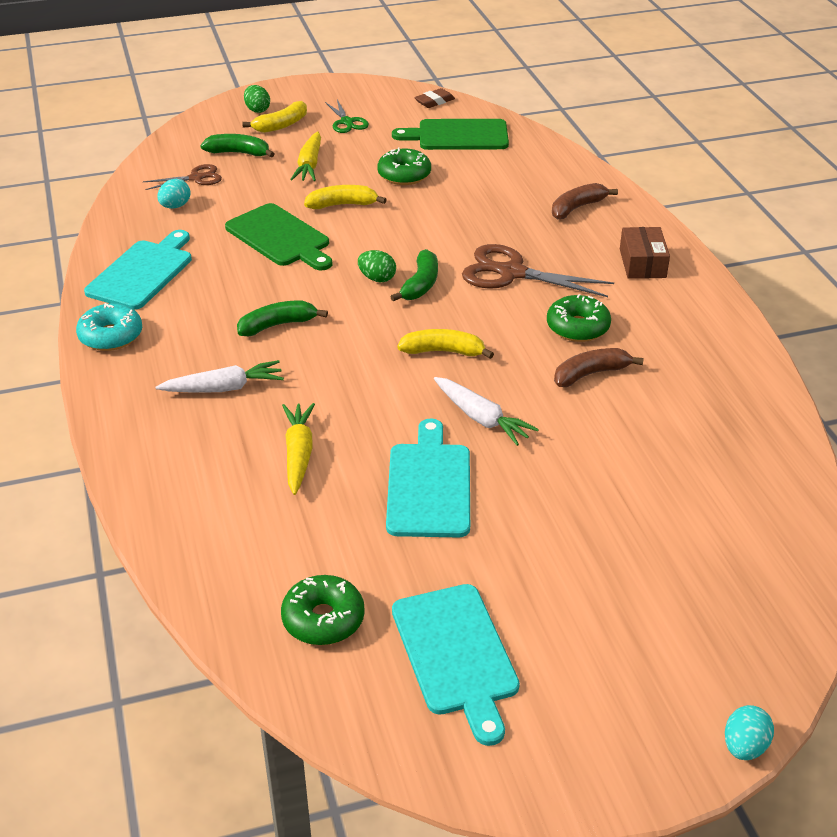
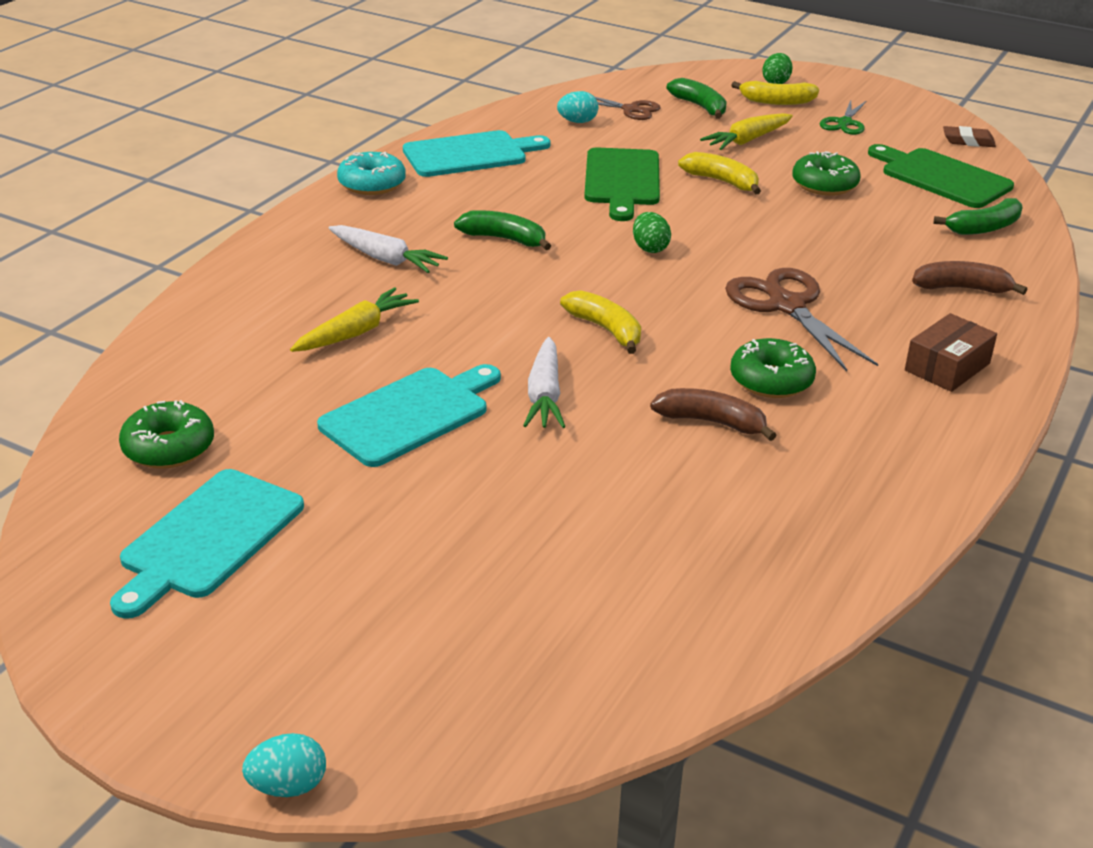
camera: 45 degrees right, 5 degrees down
green banana [390,249,438,301] -> green banana moved to [933,198,1023,235]

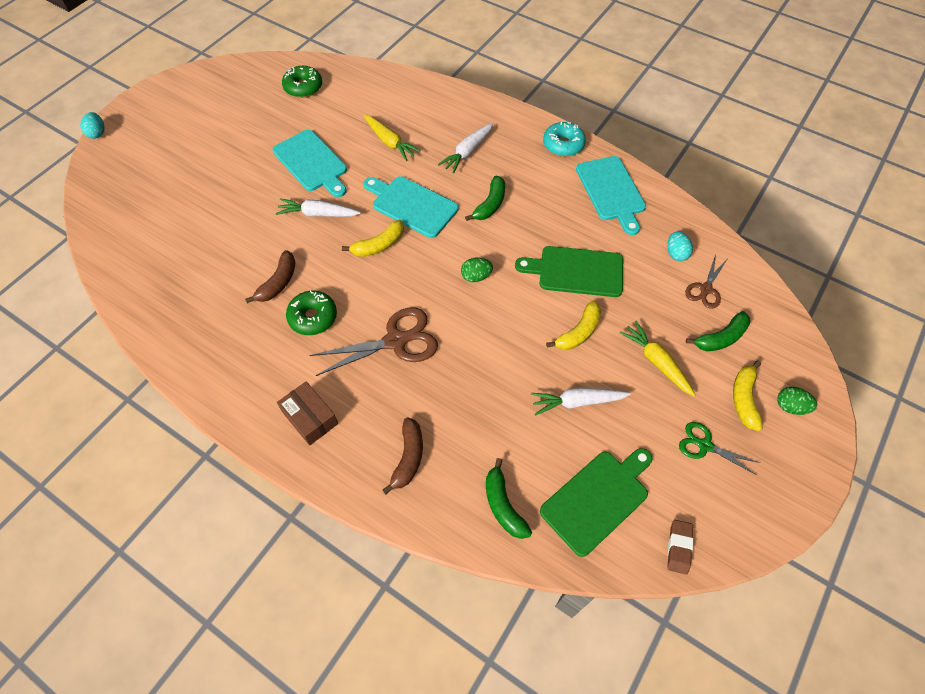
camera: 95 degrees right, 25 degrees up
turquoise cutting board [110,469,304,619] -> turquoise cutting board moved to [364,176,458,238]
green donut [792,151,861,196] -> white carrot [531,387,631,415]

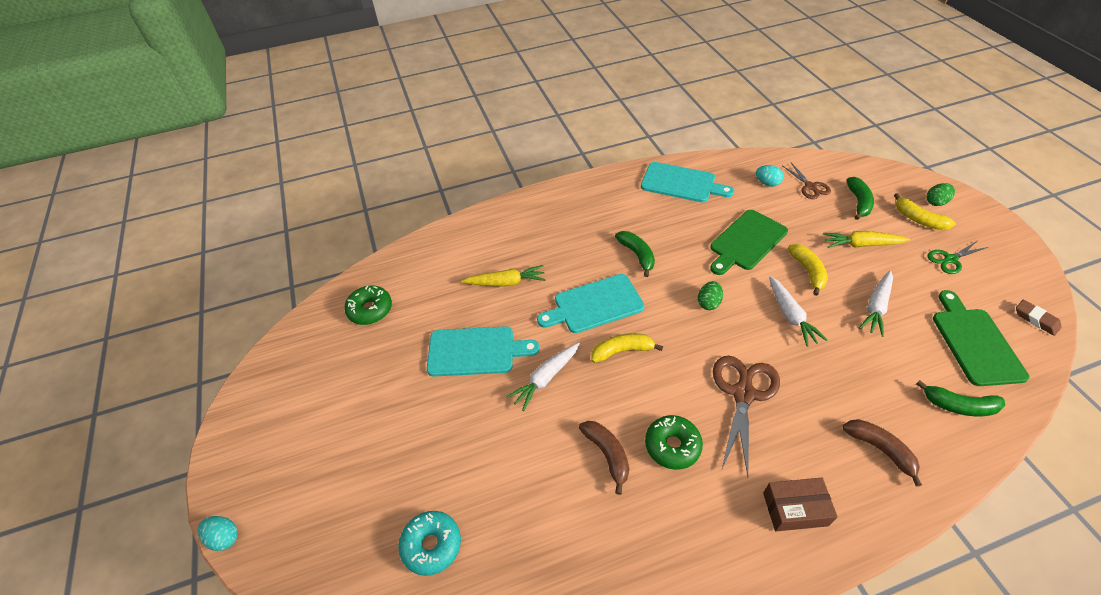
camera: 50 degrees left, 10 degrees down
yellow banana [342,220,404,257] -> yellow banana turned 105 degrees counterclockwise [591,333,663,363]
white carrot [438,123,493,173] -> white carrot moved to [769,276,827,347]
turquoise donut [543,122,586,157] -> turquoise donut moved to [398,511,461,576]

